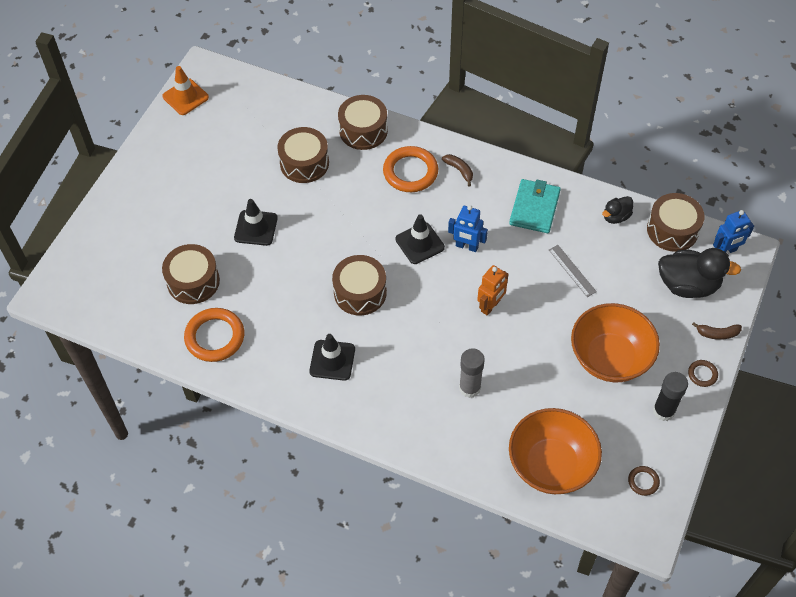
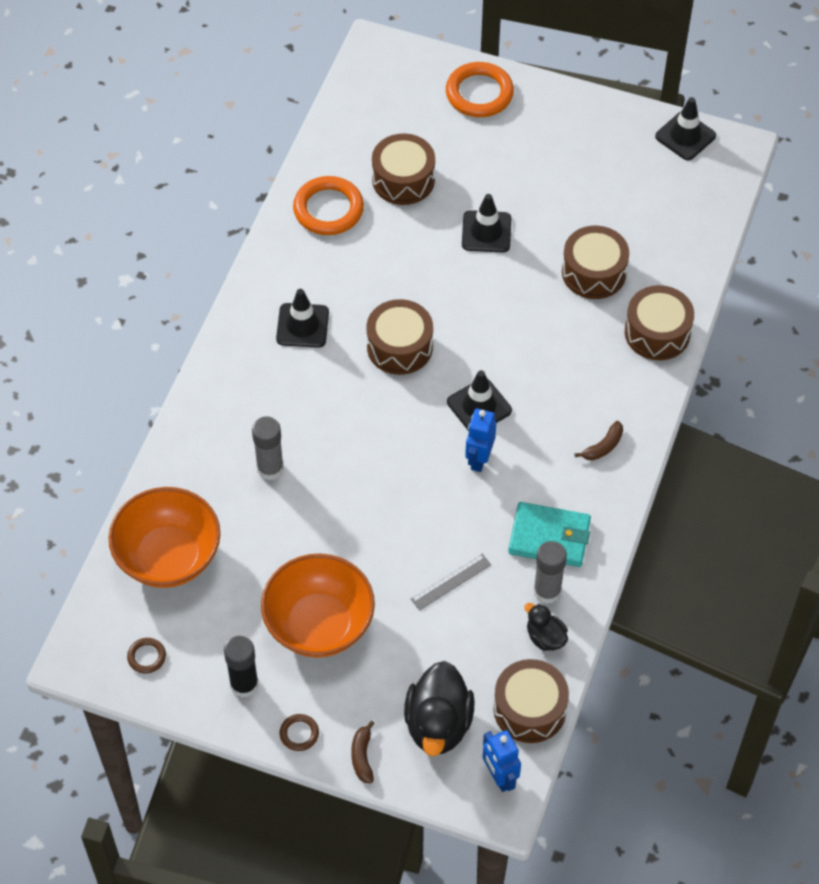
camera: 85 degrees right, 0 degrees up
orange traffic cone [162,66,209,115] -> black traffic cone [655,97,716,160]
orange ring [383,146,438,192] -> orange ring moved to [446,62,514,117]
orange robot [477,265,508,316] -> none
none -> grey glue stick [533,541,567,604]

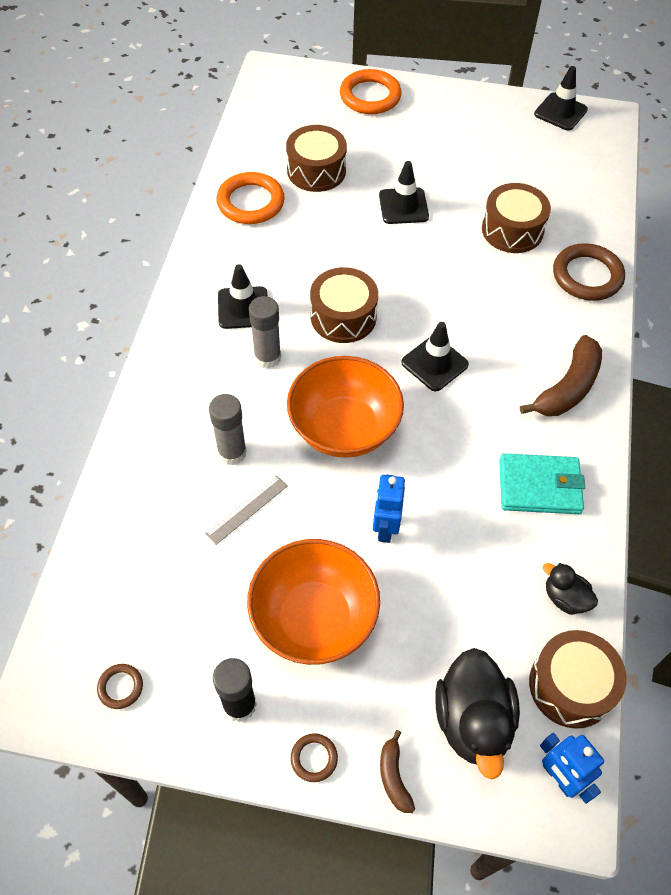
camera: 10 degrees left, 0 degrees up
orange bowl [109,487,220,588] -> orange bowl moved to [287,356,404,458]
grey ruler [411,554,491,611] -> grey ruler moved to [205,475,288,545]
blue robot [465,408,496,472] -> blue robot moved to [373,475,405,543]
grey glue stick [533,541,567,604] -> grey glue stick moved to [249,296,281,369]
brown banana [575,421,623,460] -> brown banana [520,335,602,416], size x1.92
brown drum [625,285,694,360] -> brown ring [553,243,625,301]

